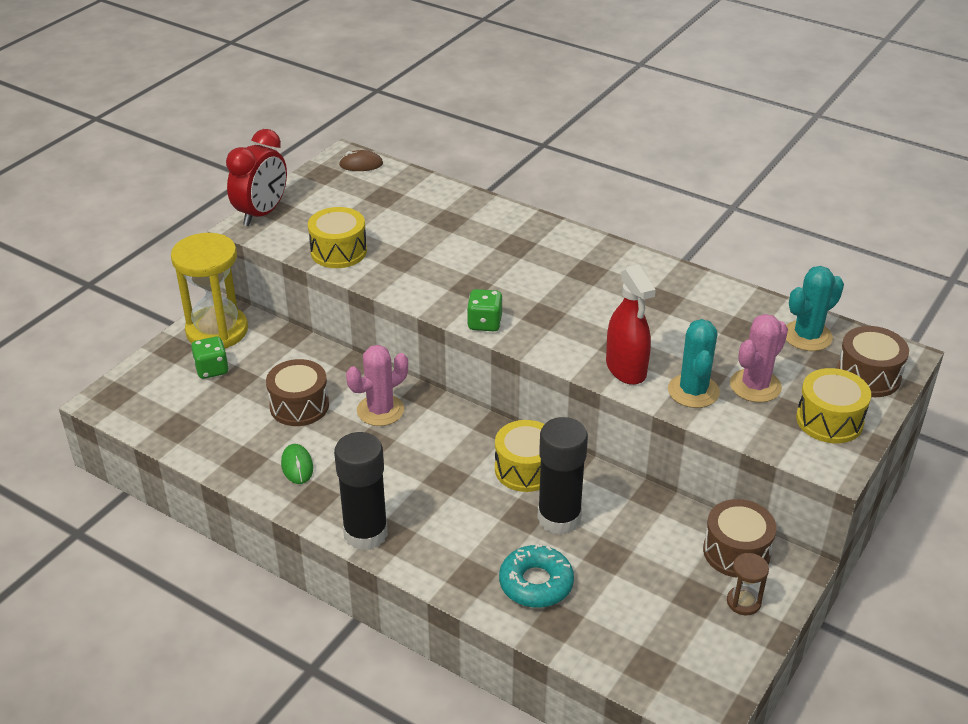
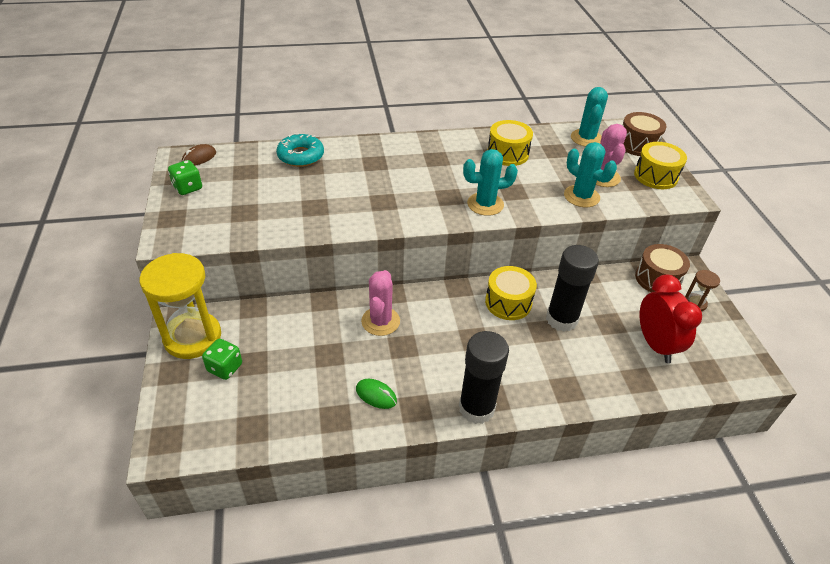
camera: 45 degrees left, 5 degrees up
red clock [226,129,287,226] -> red clock moved to [639,275,702,363]
brown drum [266,359,329,426] -> none
yellow drum [308,207,367,268] -> yellow drum moved to [488,120,533,166]
green dice [467,289,503,331] -> green dice moved to [168,160,202,195]
turquoise donut [499,544,574,608] -> turquoise donut moved to [276,133,324,167]
red spray bottle [606,264,656,385] -> none
none -> turquoise cactus [463,149,518,216]

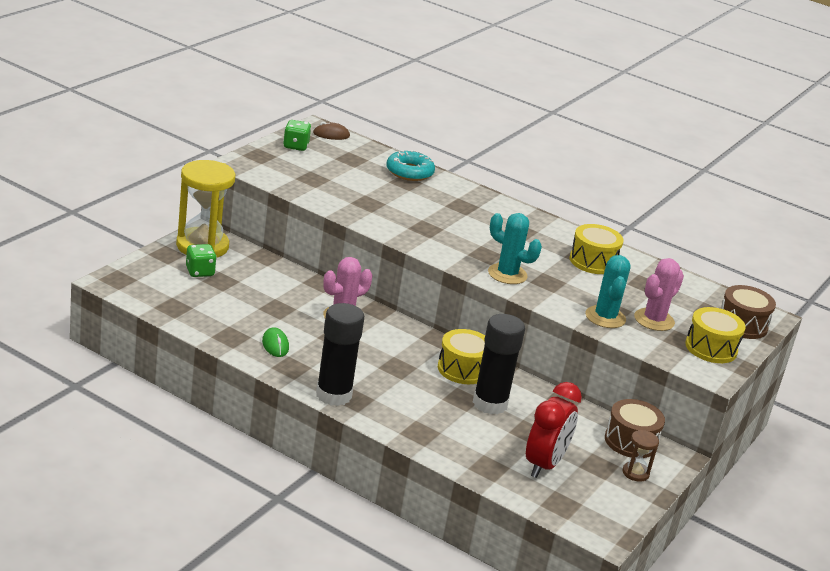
camera: 40 degrees right, 15 degrees down
turquoise cactus [571,87,608,147] -> none

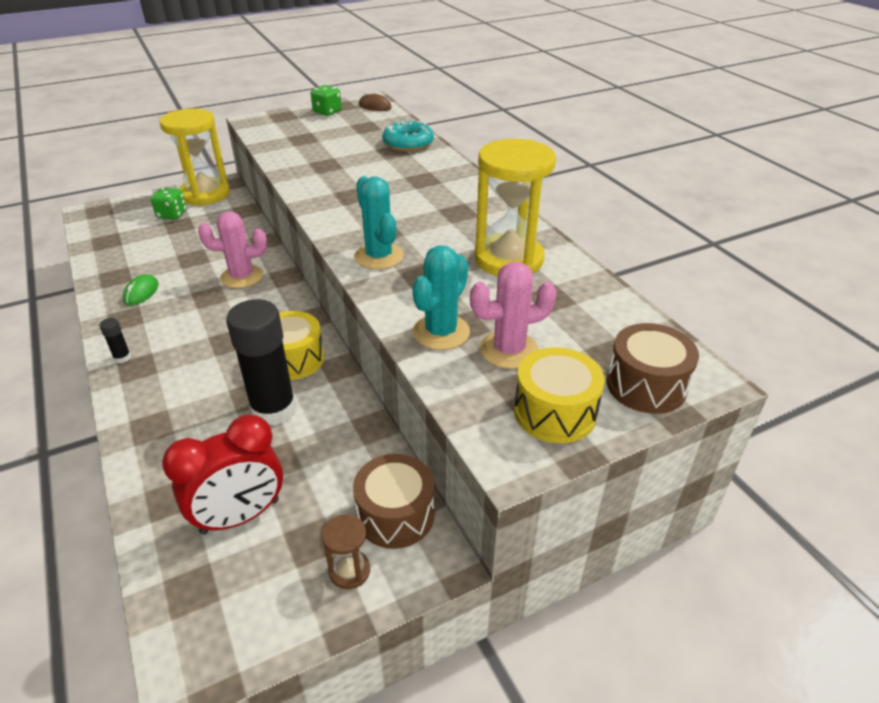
camera: 35 degrees right, 10 degrees up
black glue stick [316,303,364,406] -> black glue stick [100,318,131,363], size x0.40
yellow drum [570,224,624,274] -> yellow hourglass [475,139,556,276]

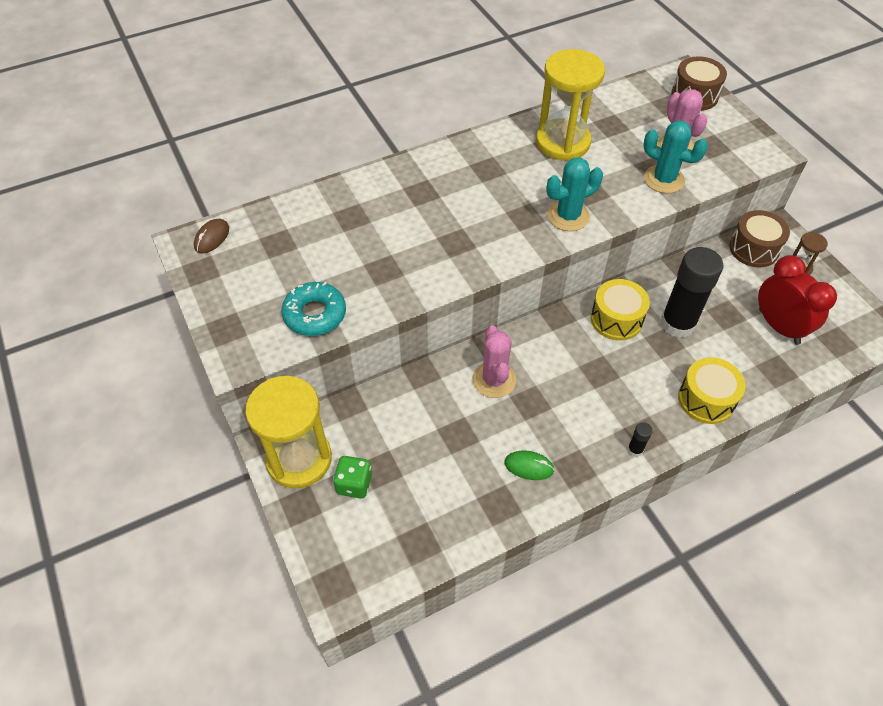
camera: 90 degrees left, 15 degrees up
green dice [311,85,342,116] -> none
turquoise donut [382,120,434,152] -> turquoise donut moved to [281,282,346,336]
yellow drum [514,347,605,443] -> yellow drum moved to [678,357,746,424]

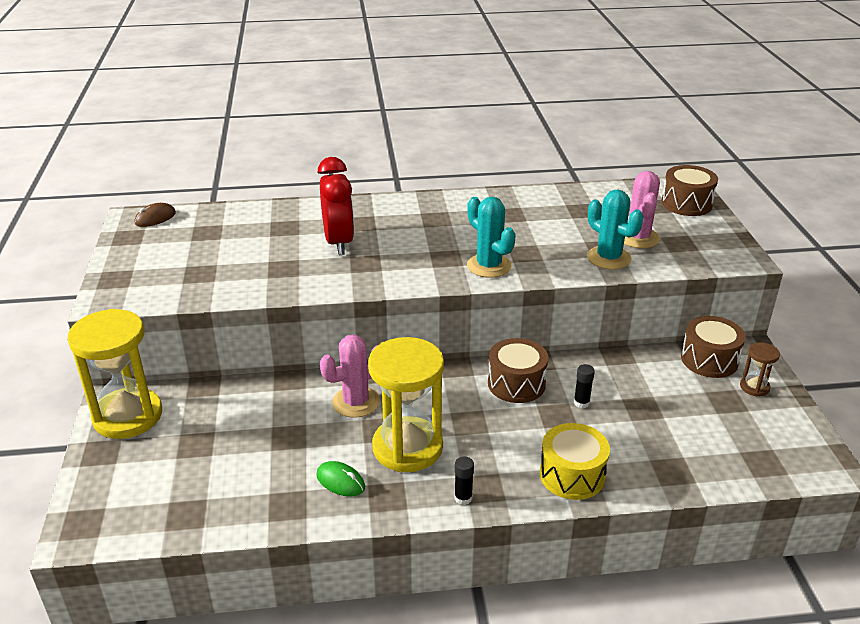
camera: 20 degrees right, 20 degrees down
turquoise donut [281,282,346,336] -> none
green dice [333,456,372,499] -> none
pink cactus [473,325,516,398] -> pink cactus turned 45 degrees clockwise [320,335,380,418]
yellow hourglass [536,49,605,161] -> yellow hourglass moved to [368,337,444,472]
turquoise cactus [546,157,603,231] -> turquoise cactus turned 60 degrees clockwise [467,197,516,278]
yellow drum [591,279,650,341] -> brown drum [488,338,548,403]
black glue stick [660,247,723,338] -> black glue stick [574,364,595,408], size x0.40
red clock [758,255,837,345] -> red clock moved to [318,157,354,255]

